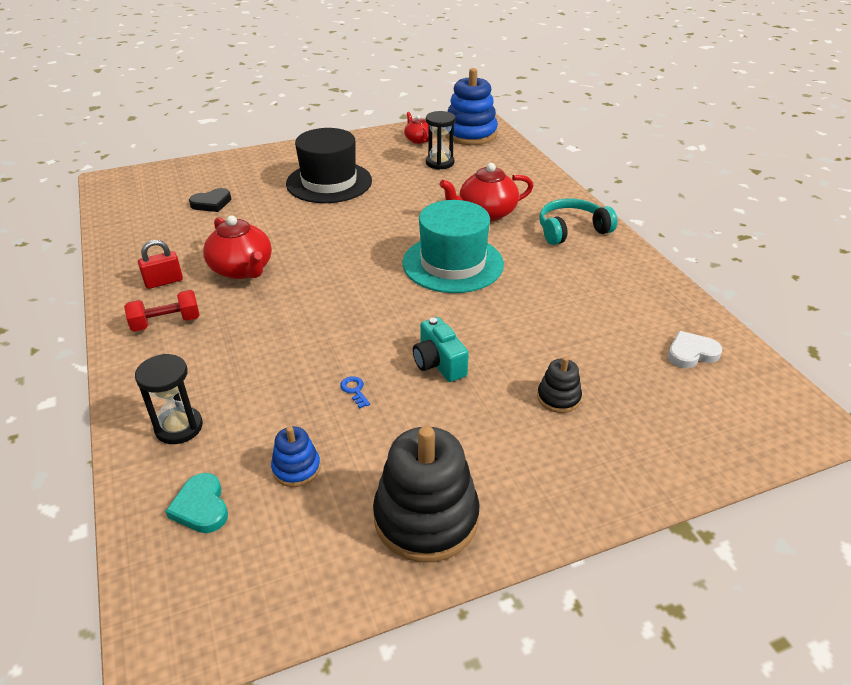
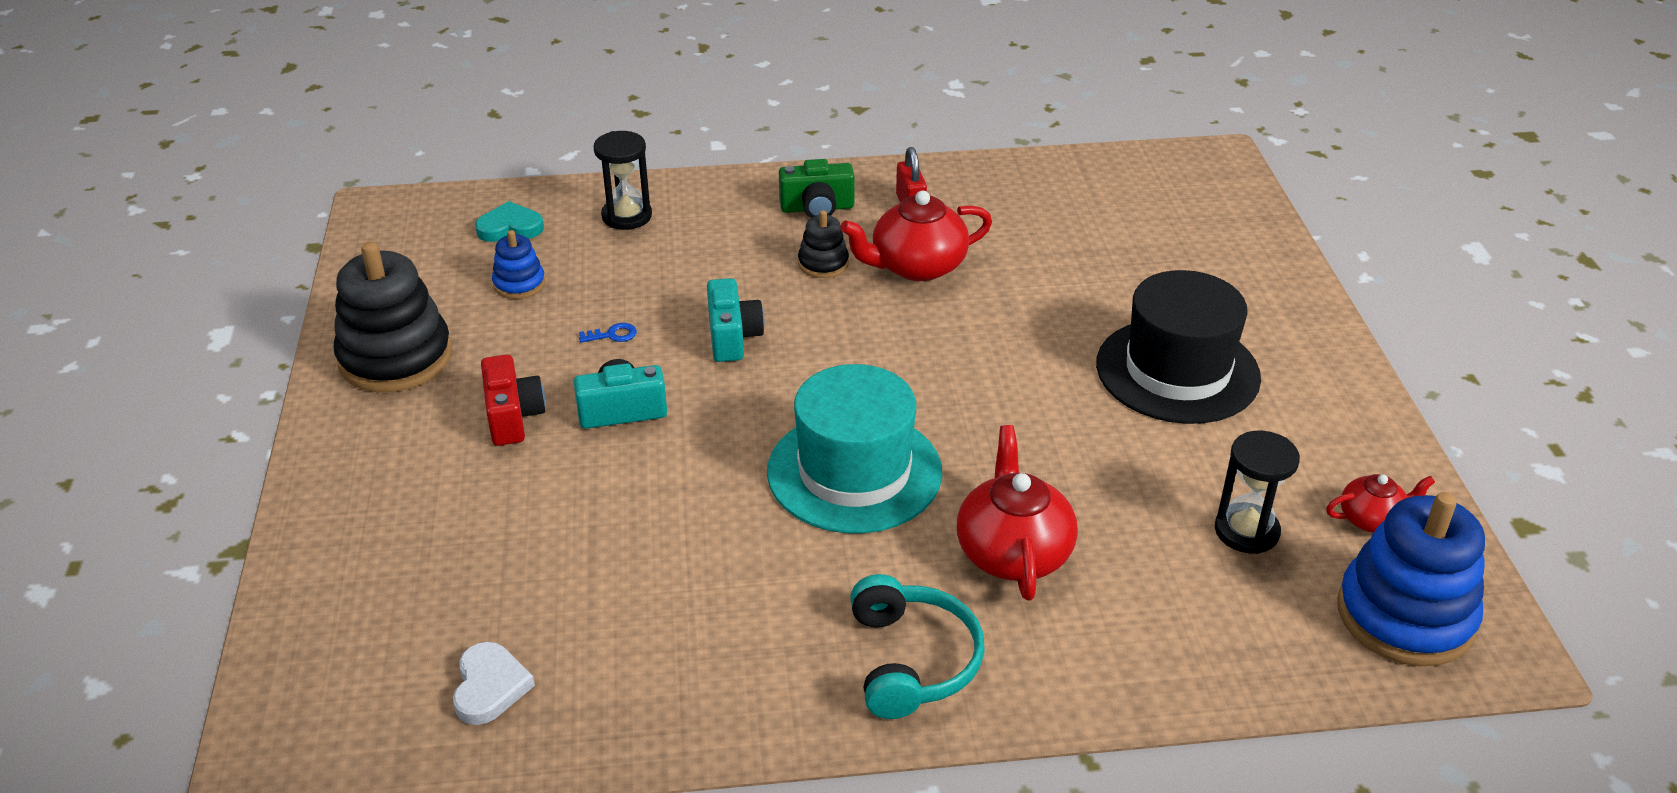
camera: 105 degrees right, 0 degrees up
red dumbbell [124,290,200,332] -> green camera [779,159,855,218]
black heart [189,188,231,212] -> none
black stacking toy [537,357,582,413] -> black stacking toy moved to [798,210,849,278]
none -> red camera [481,354,546,446]
none -> turquoise camera [707,278,764,362]

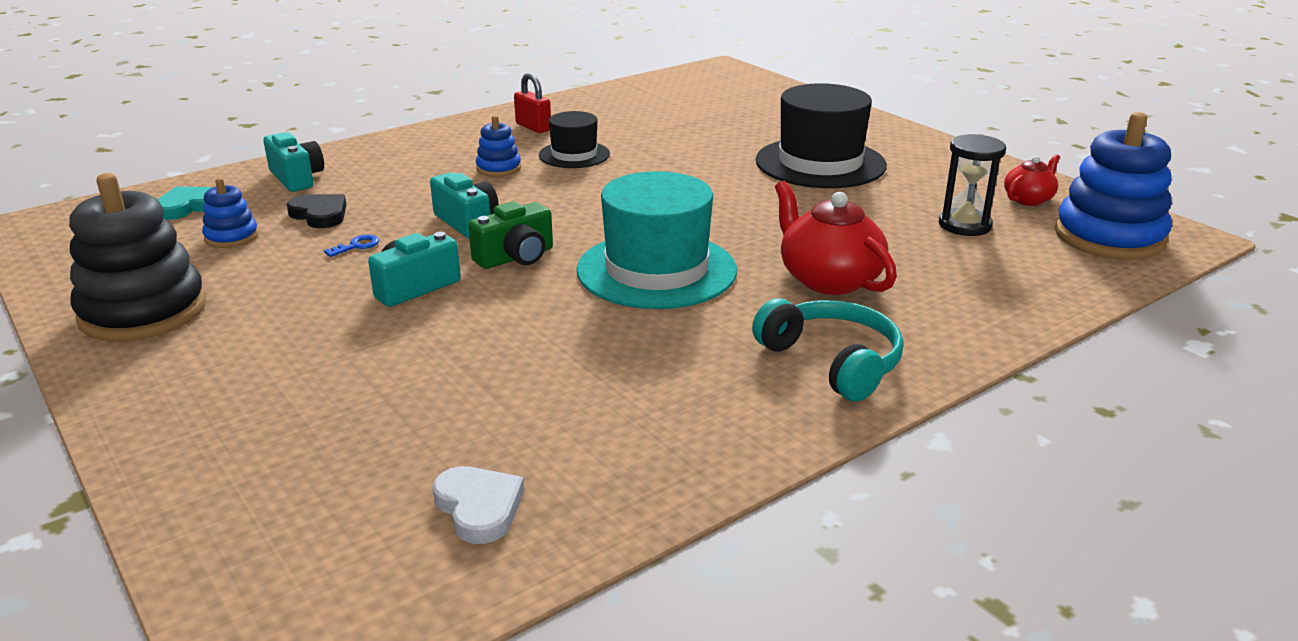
camera: 30 degrees left, 10 degrees down
red camera [481,354,546,446] -> none
black hourglass [593,131,652,230] -> turquoise camera [263,132,324,192]
green camera [779,159,855,218] -> green camera moved to [468,201,553,269]
black stacking toy [798,210,849,278] -> blue stacking toy [476,115,521,177]
red teapot [840,190,992,281] -> black hat [539,111,610,168]
none -> black heart [287,194,346,228]

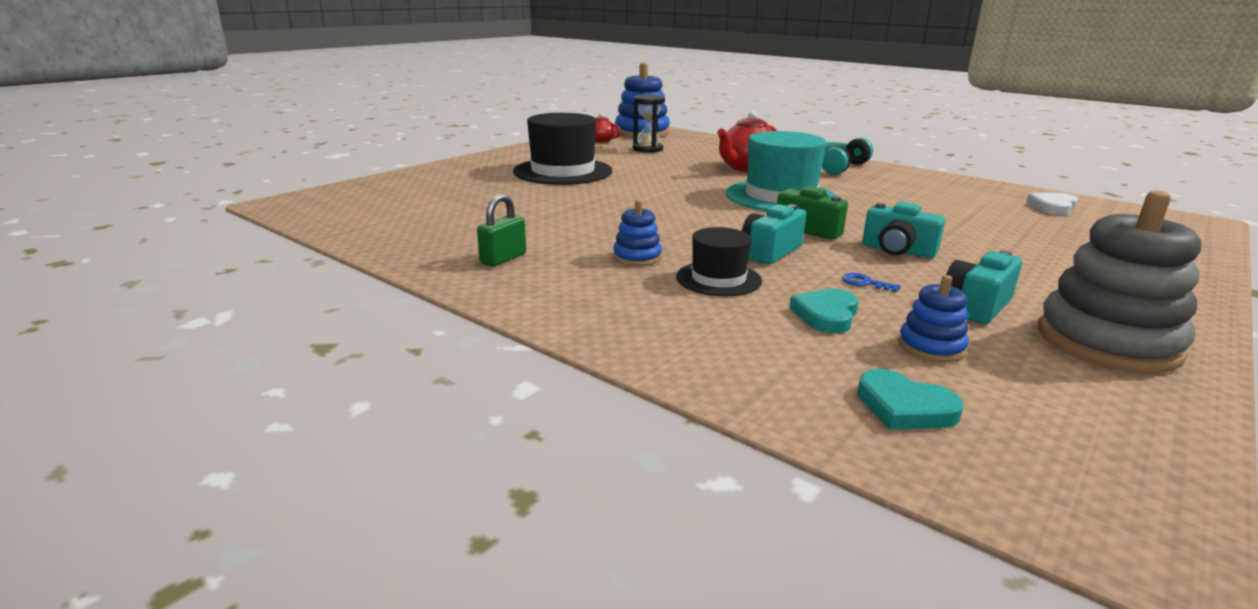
camera: 105 degrees left, 5 degrees down
black stacking toy [69,173,206,341] -> grey stacking toy [1038,191,1202,373]
turquoise camera [263,132,324,192] -> turquoise camera moved to [946,250,1022,324]
black heart [287,194,346,228] -> turquoise heart [789,289,859,334]
red padlock [514,73,551,133] -> green padlock [477,194,526,267]
black hat [539,111,610,168] -> black hat moved to [676,227,762,296]

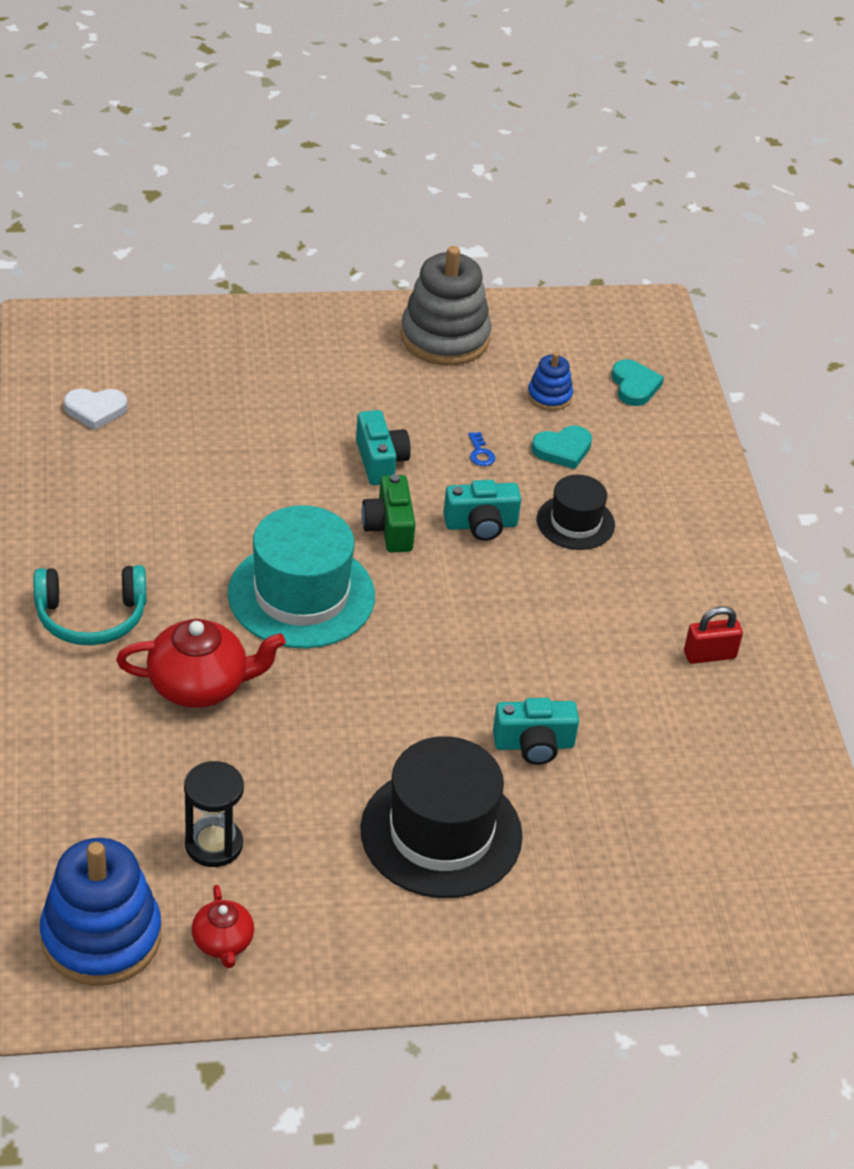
camera: 140 degrees left, 20 degrees up
green padlock [477,194,526,267] -> red padlock [684,606,743,664]
blue stacking toy [613,200,662,266] -> none
turquoise camera [946,250,1022,324] -> turquoise camera moved to [493,698,579,765]

